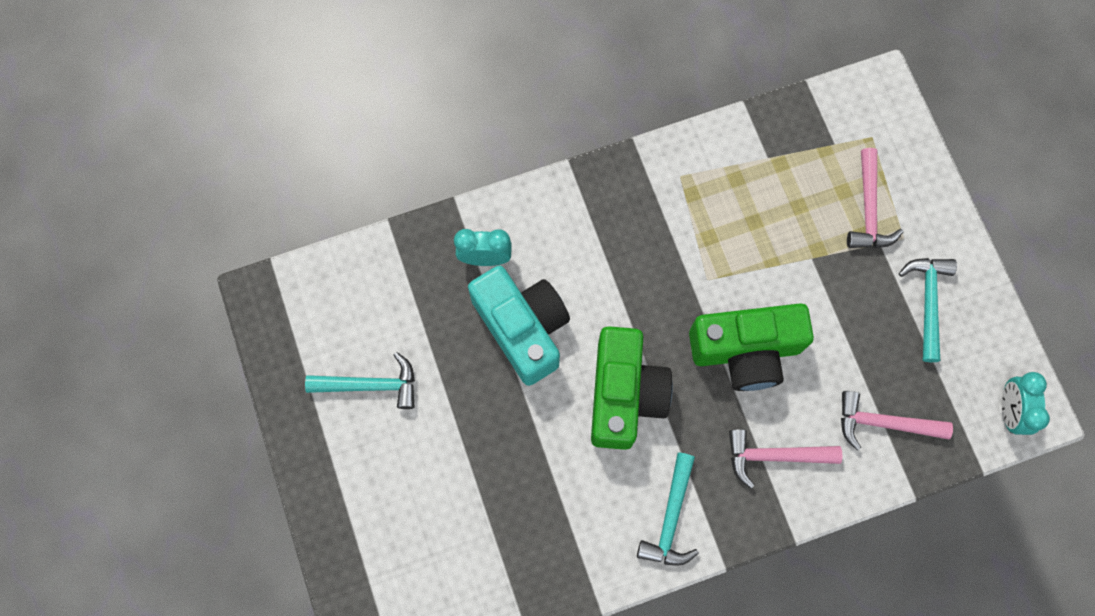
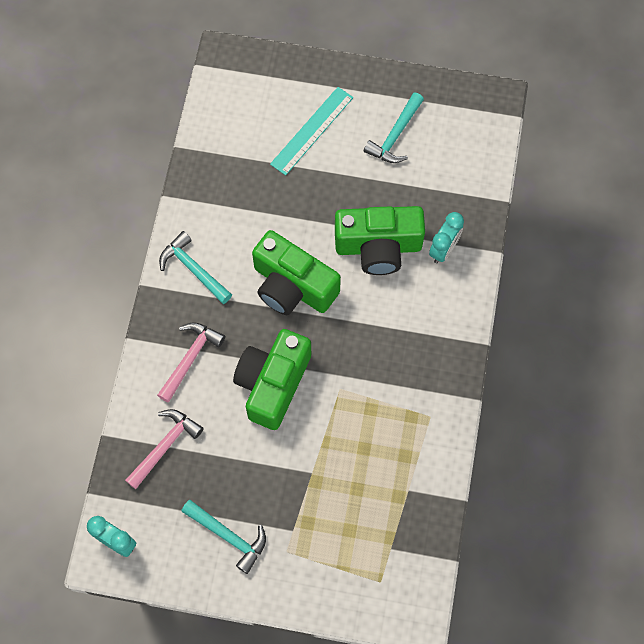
camera: 120 degrees right, 5 degrees down
turquoise camera [468,266,570,386] -> green camera [335,206,425,275]
pink hammer [847,148,903,248] -> none
none -> turquoise ruler [270,87,353,175]

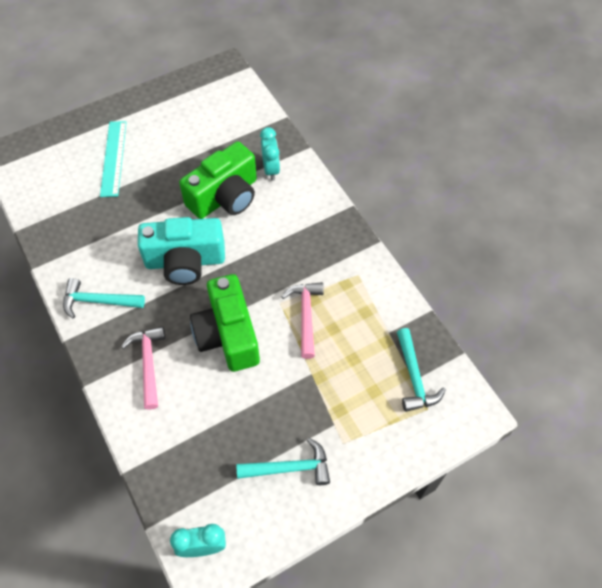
camera: 40 degrees left, 10 degrees down
pink hammer [125,409,204,489] -> pink hammer moved to [281,282,324,359]
green camera [252,230,341,315] -> turquoise camera [138,217,225,285]
turquoise hammer [364,93,424,163] -> turquoise hammer moved to [397,328,446,412]

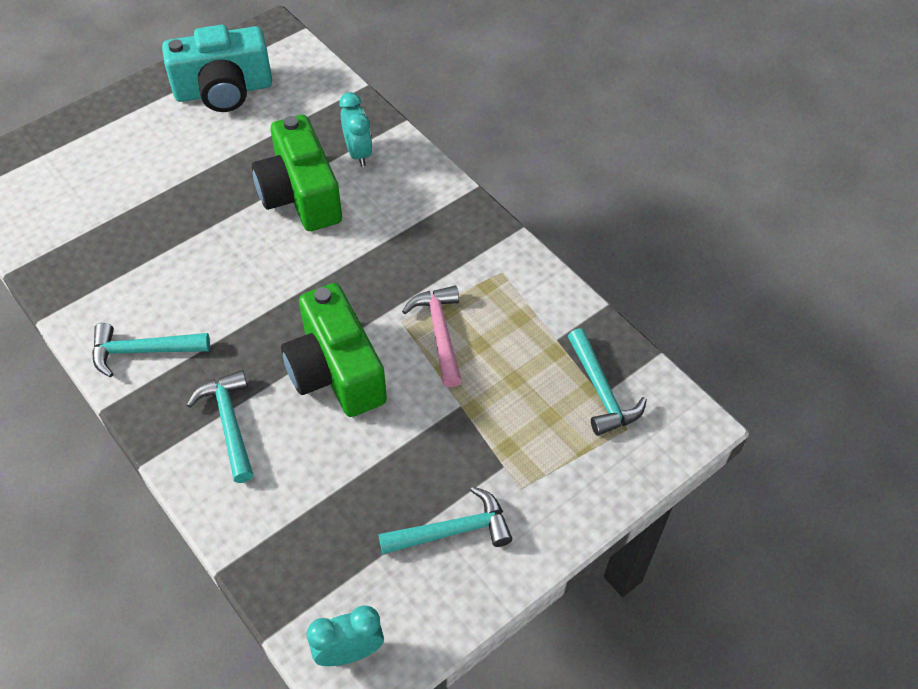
camera: 10 degrees left, 5 degrees down
turquoise ruler [100,121,127,197] -> none
pink hammer [121,326,165,410] -> turquoise hammer [187,370,253,483]
turquoise camera [138,217,225,285] -> turquoise camera moved to [162,25,272,112]
green camera [179,142,257,219] -> green camera turned 120 degrees clockwise [252,115,342,231]

